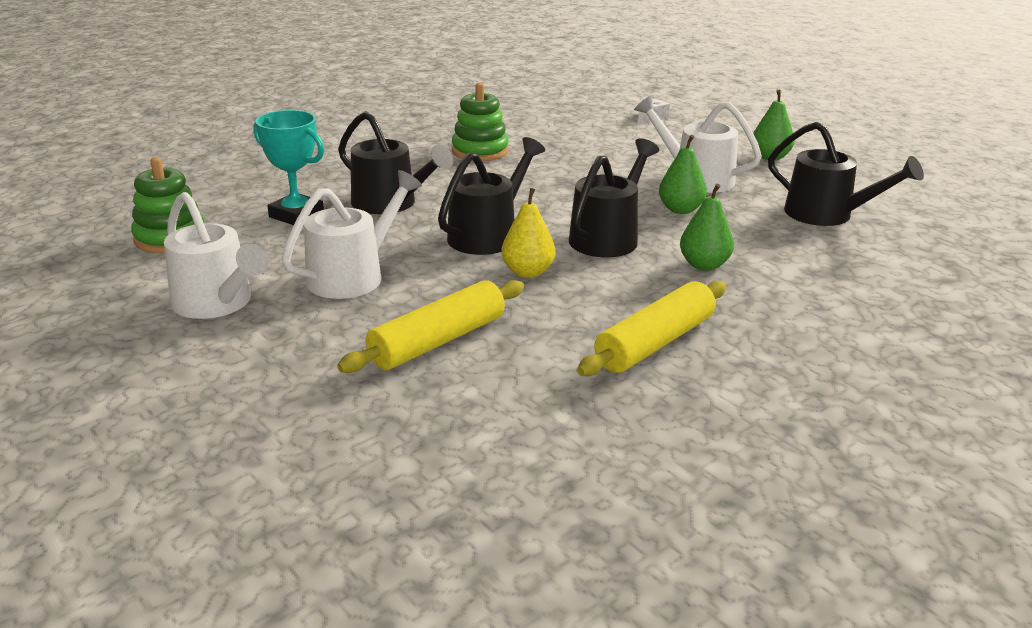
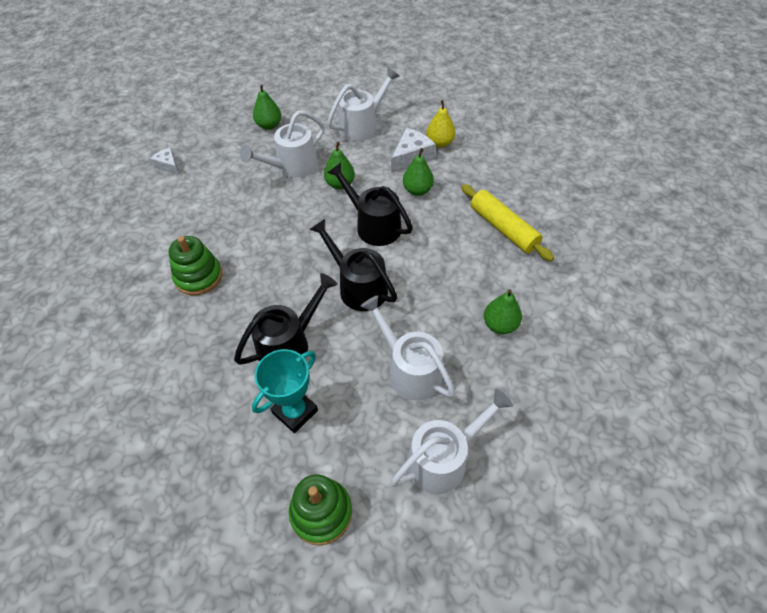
camera: 80 degrees left, 25 degrees up
yellow rolling pin [337,280,524,373] -> green pear [484,289,522,334]
yellow pear [501,188,555,278] -> yellow pear moved to [426,100,456,148]
black watering can [768,122,924,226] -> white watering can [327,67,400,141]
none -> white cheese [391,128,436,173]

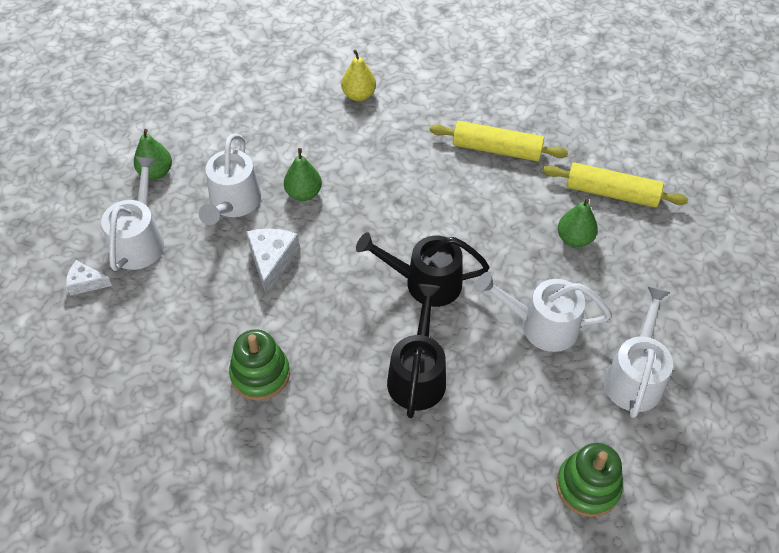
camera: 40 degrees left, 0 degrees up
turquoise trophy [252,349,318,433] -> none
white watering can [327,67,400,141] -> white watering can moved to [101,156,164,271]
black watering can [327,163,413,246] -> none
white cheese [391,128,436,173] -> white cheese moved to [246,228,300,297]
green pear [403,148,434,196] -> none
none -> yellow rolling pin [542,162,688,207]

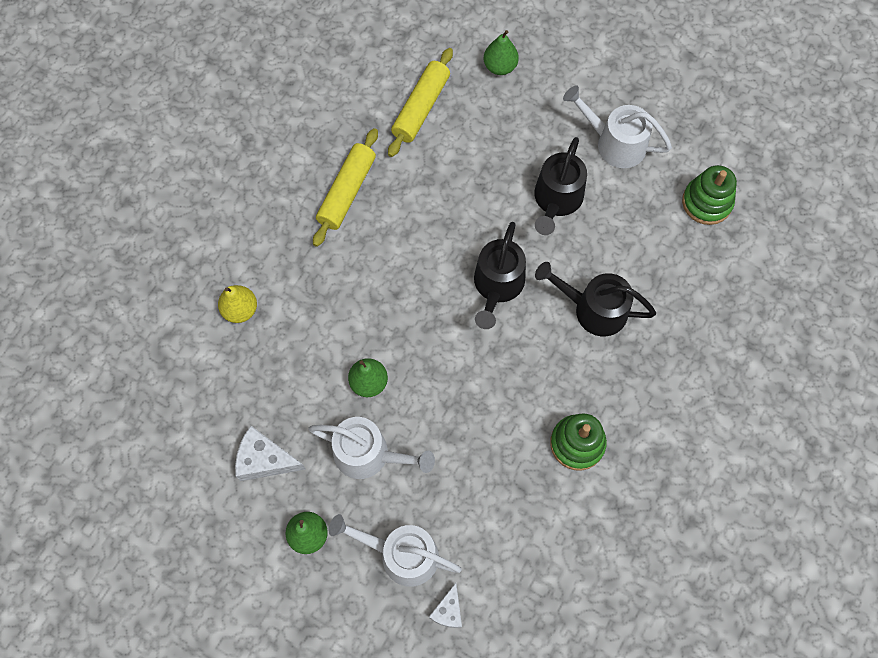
camera: 80 degrees left, 15 degrees up
white cheese [246,228,300,297] -> white cheese moved to [235,426,305,481]
white watering can [475,272,612,352] -> black watering can [534,137,587,235]
green pear [558,199,598,247] -> green pear moved to [484,30,519,75]

